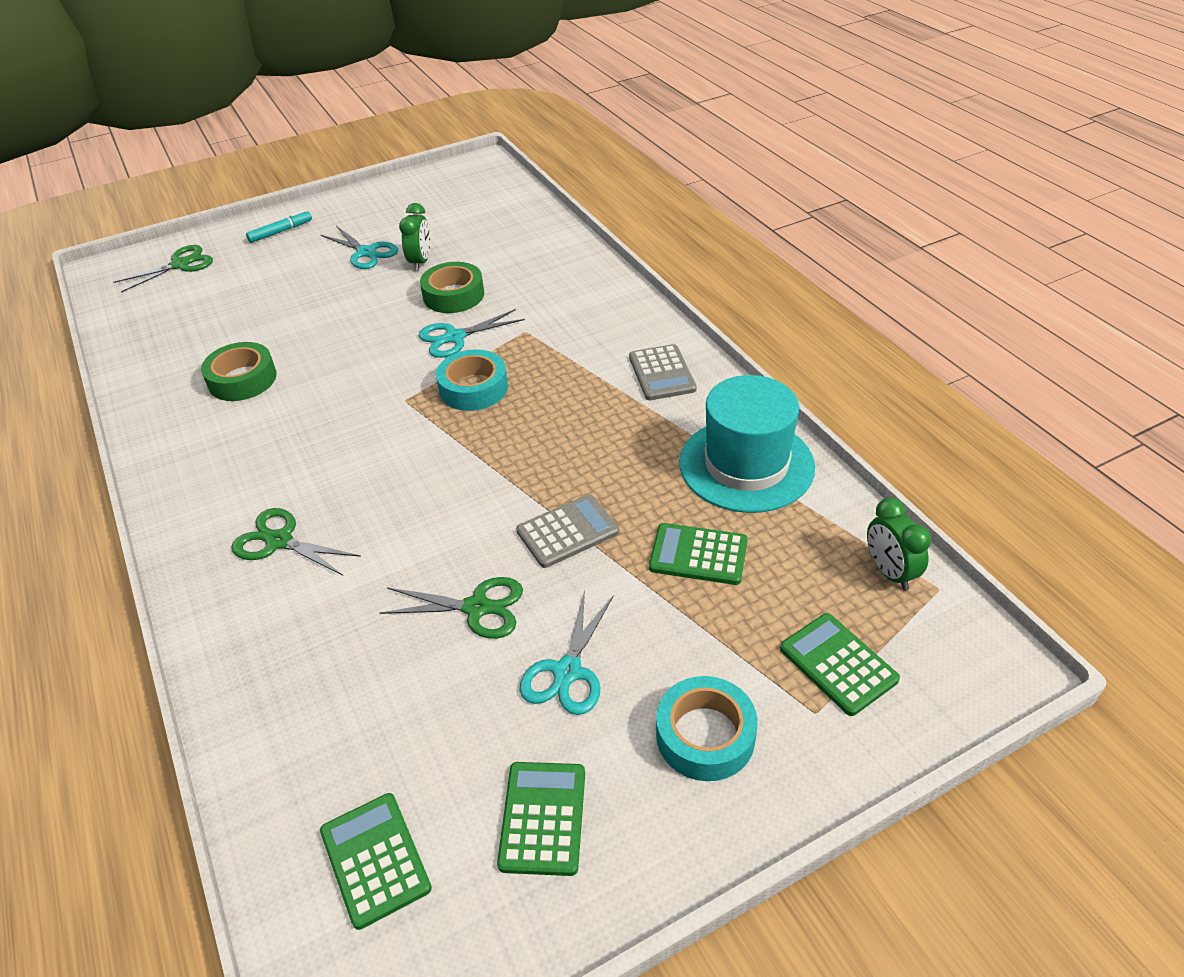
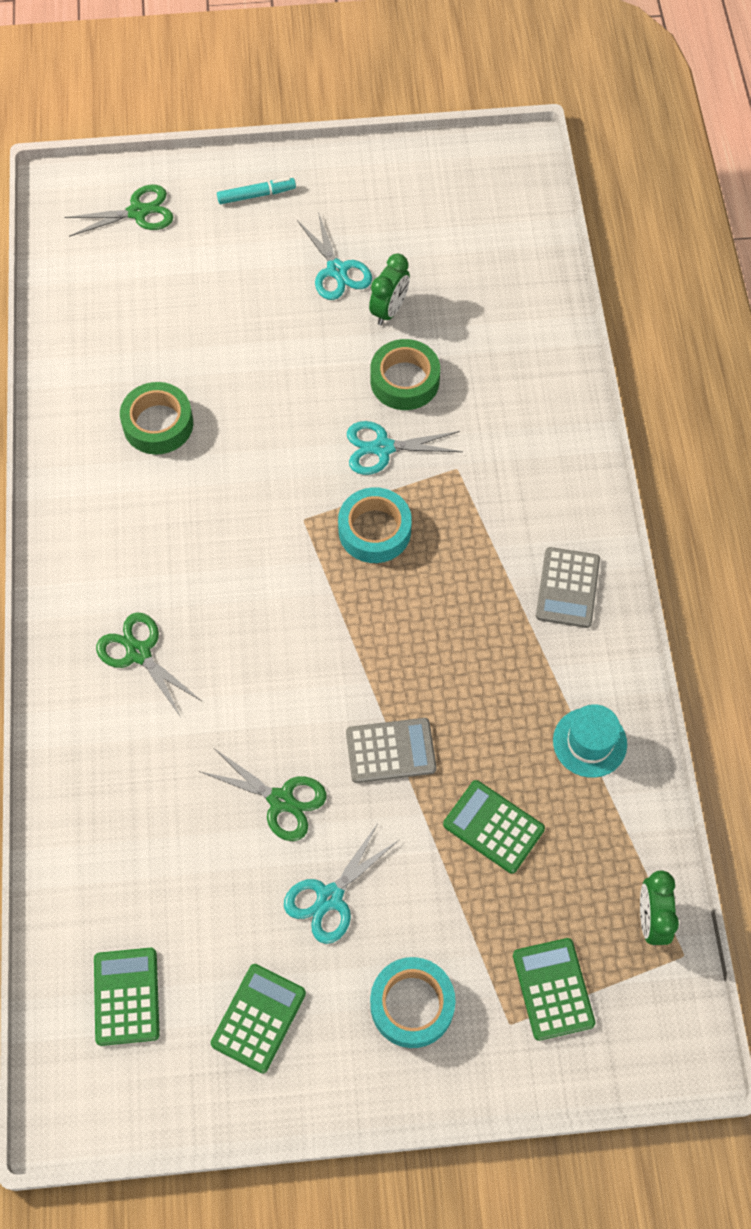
camera: 20 degrees right, 20 degrees up
turquoise hat [679,375,815,513] -> turquoise hat [553,704,627,778], size x0.54

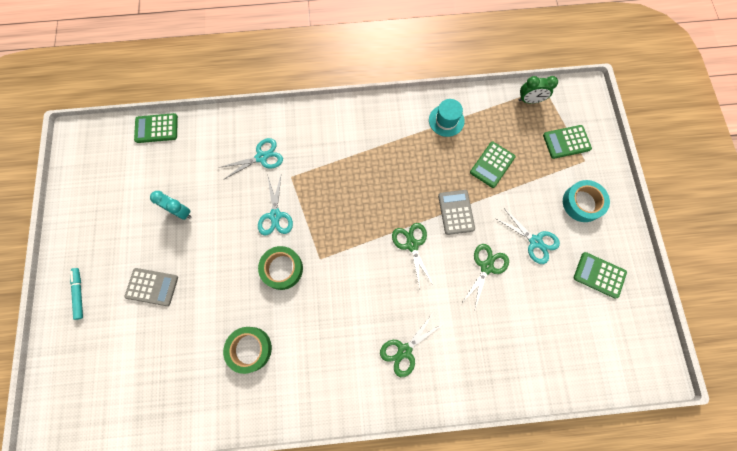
camera: 90 degrees left, 10 degrees up
green scissors [64,185,173,237] -> green scissors moved to [392,223,434,289]
green calculator [94,948,160,1046] -> green calculator moved to [134,113,178,143]
turquoise scissors [297,212,372,300] -> turquoise scissors moved to [219,138,283,180]
turquoise tape [338,487,412,563] -> none
green clock [369,254,410,325] -> turquoise clock [150,191,192,220]
green tape [370,339,440,410] -> green tape moved to [258,246,303,290]
grey calculator [536,547,600,628] -> grey calculator moved to [124,268,178,306]

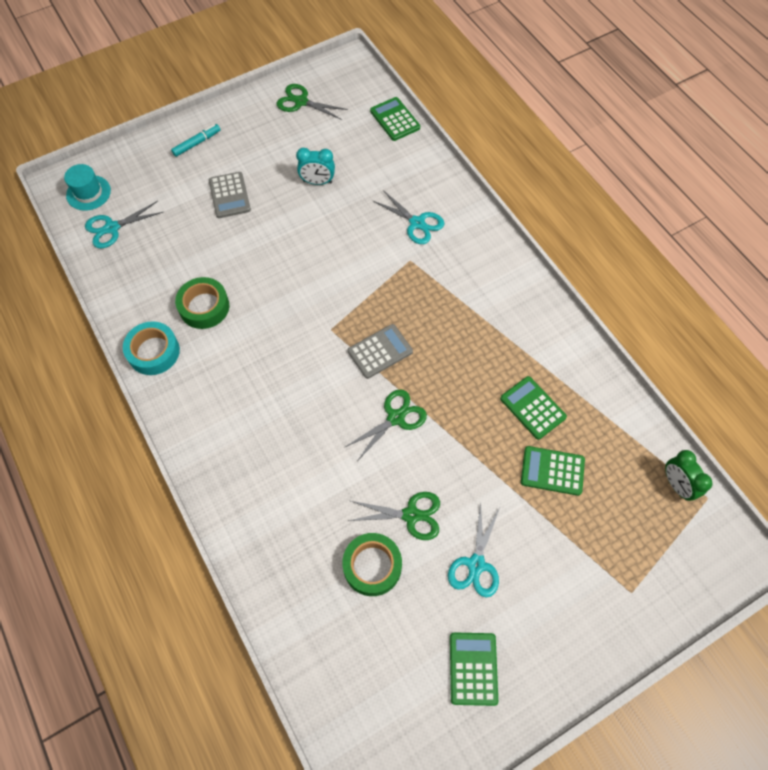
camera: 65 degrees right, 10 degrees down
turquoise clock [150,191,192,220] -> turquoise clock turned 90 degrees clockwise [296,148,335,185]
turquoise scissors [258,176,293,235] -> turquoise scissors moved to [85,201,163,248]
green tape [258,246,303,290] -> green tape moved to [342,533,402,596]
green scissors [380,313,443,377] -> green scissors moved to [277,84,348,120]
turquoise hat [429,99,465,137] -> turquoise hat moved to [64,164,111,211]
grey calculator [438,190,475,235] -> grey calculator moved to [348,324,413,379]
green calculator [543,125,592,159] -> green calculator moved to [500,376,567,440]
turquoise tape [563,180,610,222] -> turquoise tape moved to [123,321,180,375]

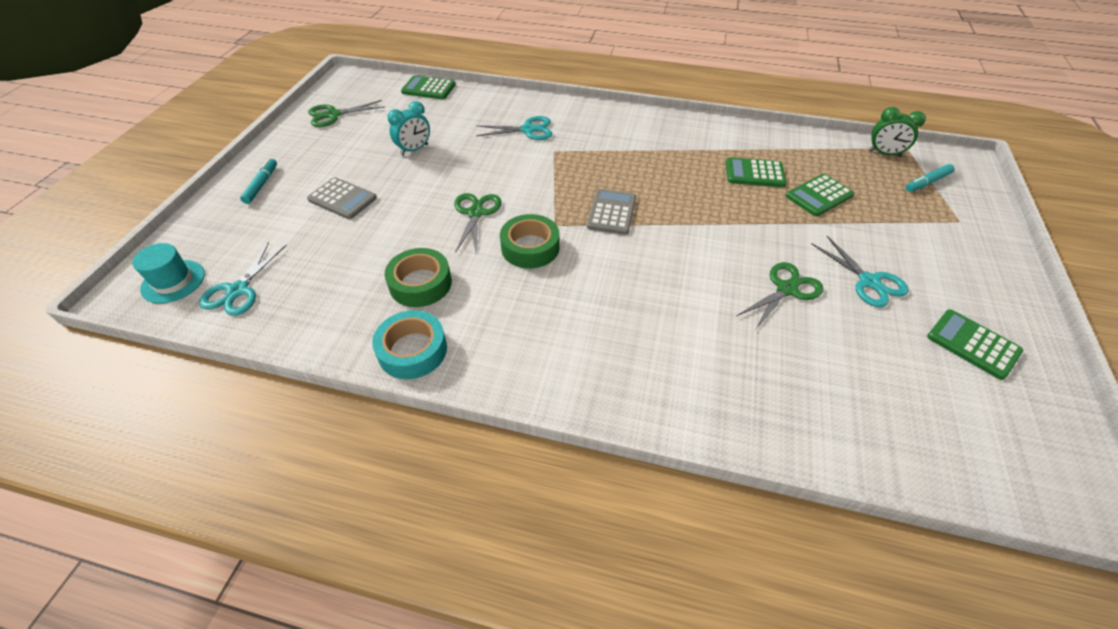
camera: 45 degrees left, 15 degrees down
green tape [342,533,402,596] -> green tape moved to [500,214,559,269]
green scissors [345,390,427,461] -> green scissors moved to [454,193,502,253]
none -> turquoise marker [906,164,955,192]

